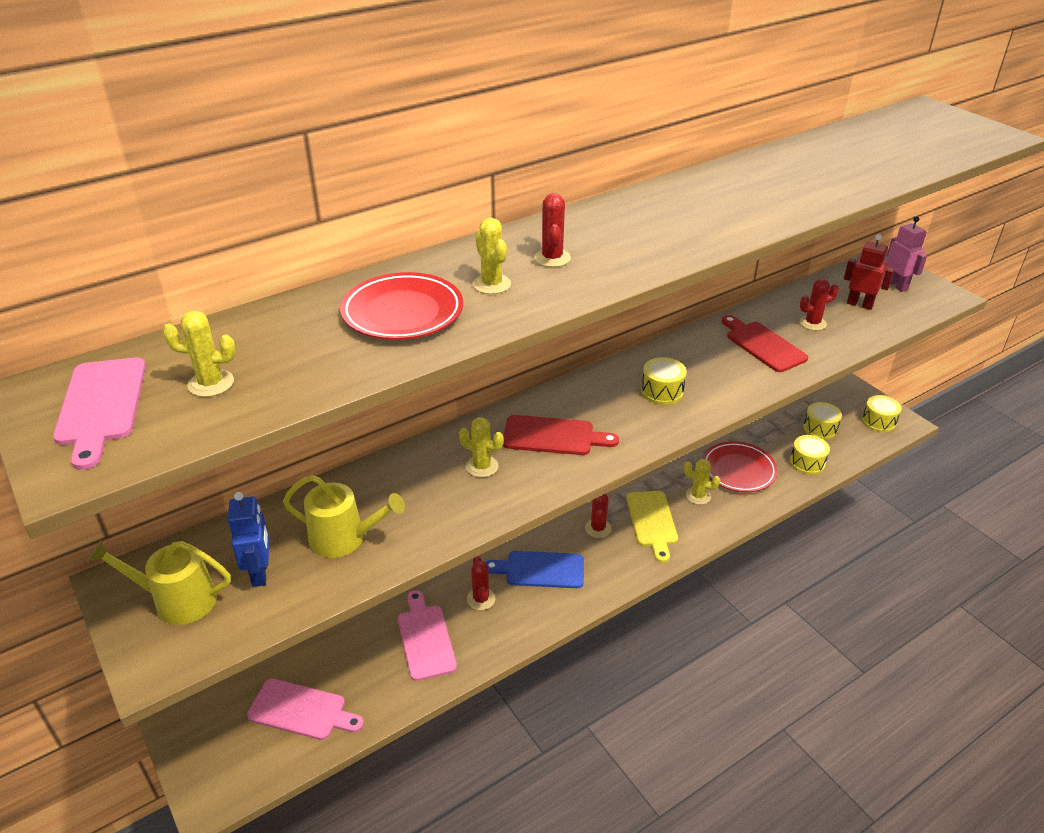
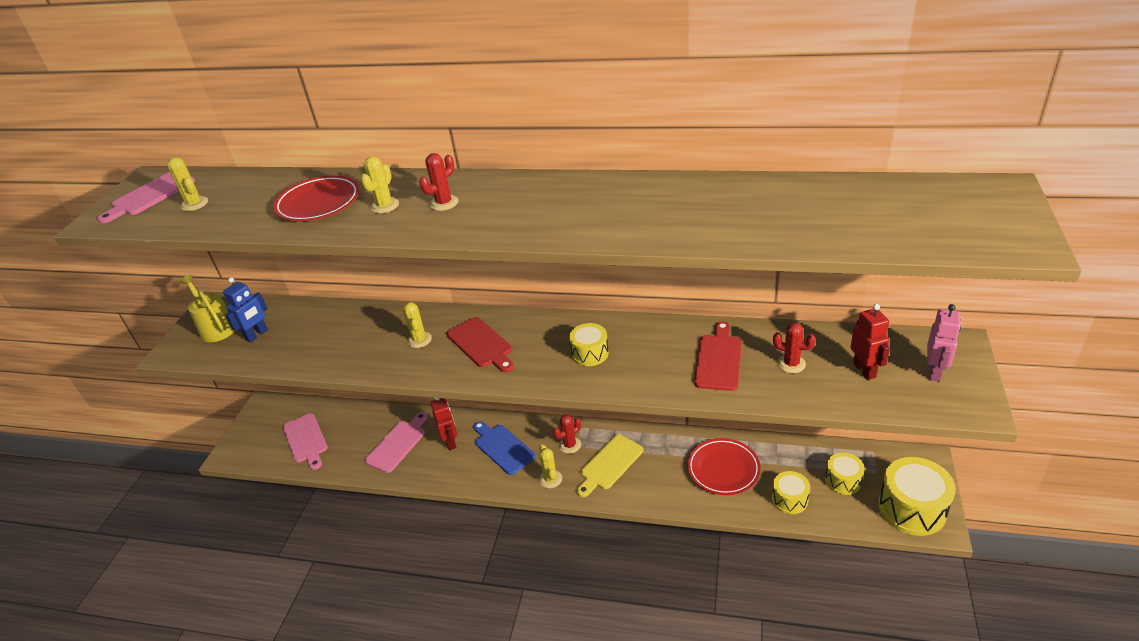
camera: 50 degrees right, 0 degrees up
yellow watering can [283,475,405,558] -> none
red cactus [467,556,495,610] -> red robot [430,398,457,450]
yellow cactus [684,459,720,505] -> yellow cactus moved to [539,444,562,488]
yellow drum [862,395,902,432] -> yellow drum [878,457,956,536], size x1.76

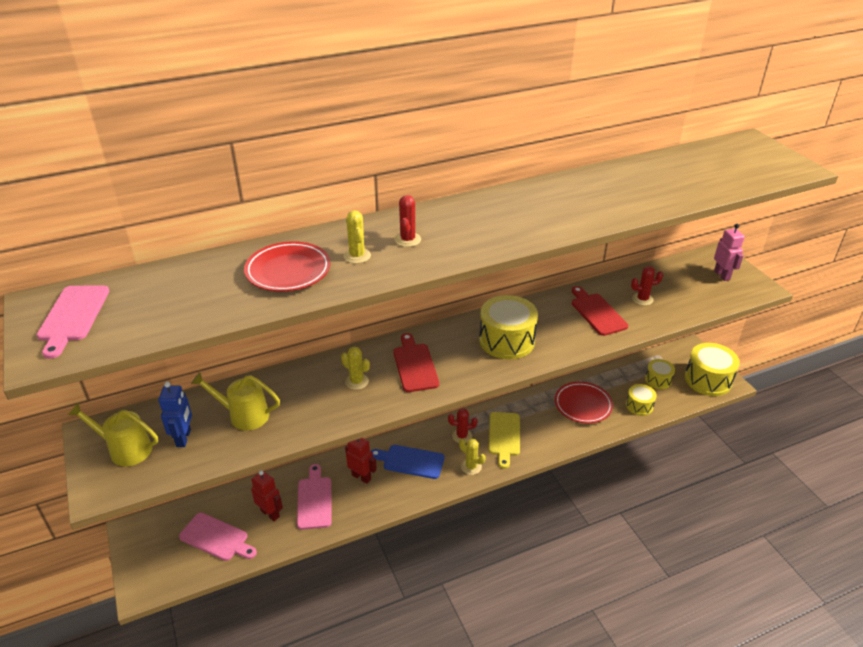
camera: 40 degrees left, 0 degrees up
yellow cactus [168,157,208,211] -> none
red cutting board [447,317,514,372] -> red cutting board turned 120 degrees counterclockwise [393,333,439,392]
red cactus [553,414,581,454] -> red cactus turned 75 degrees clockwise [448,408,477,443]
yellow drum [569,323,609,366] -> yellow drum [479,295,538,359], size x1.76
red robot [850,304,890,380] -> red robot moved to [251,470,283,521]
none -> yellow watering can [191,372,280,431]

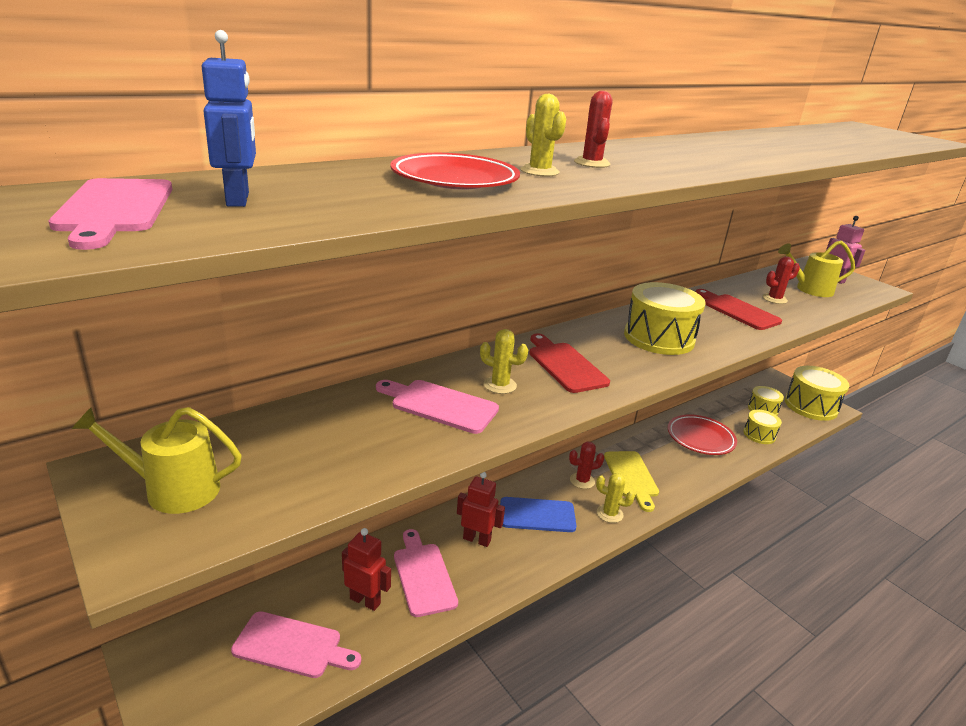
camera: 15 degrees left, 10 degrees down
blue robot [159,382,192,447] -> blue robot moved to [202,30,256,207]
yellow watering can [191,372,280,431] -> yellow watering can moved to [778,241,855,297]
none -> pink cutting board [376,380,499,434]

